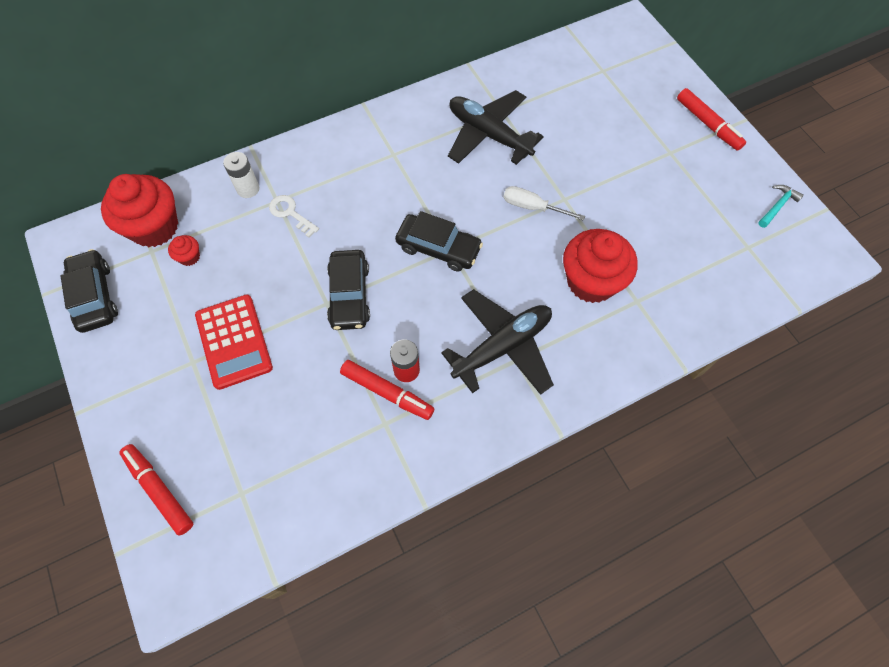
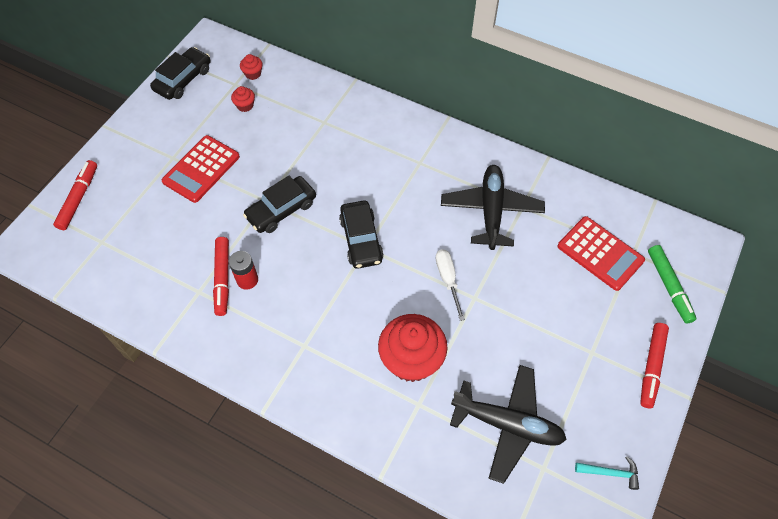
camera: 55 degrees right, 5 degrees down
red cupcake [101,174,178,247] -> red cupcake [240,54,262,80], size x0.43
white battery [223,152,259,198] -> none
white key [269,195,319,238] -> none
black plane [441,289,554,395] -> black plane moved to [450,365,567,484]
none -> red calculator [557,216,645,291]
none -> green marker [648,245,696,324]

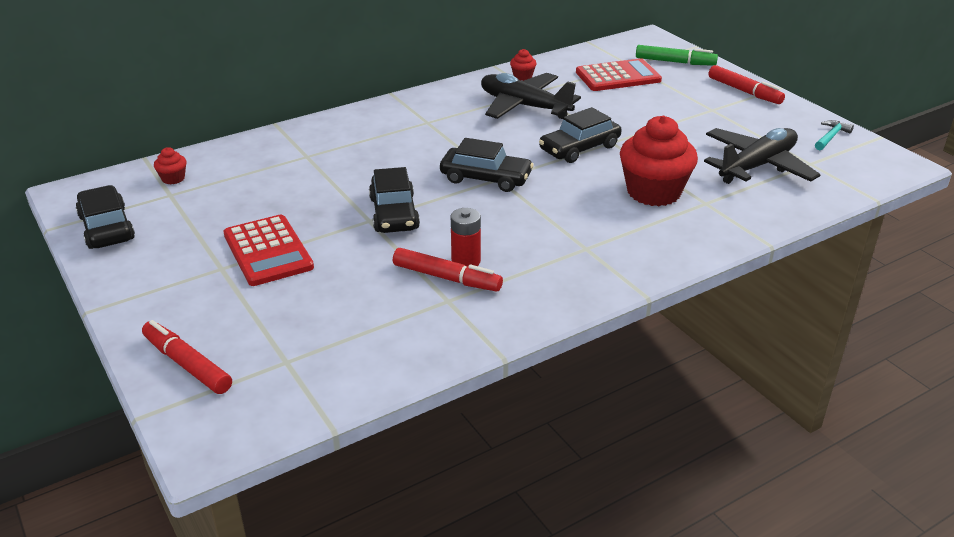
camera: 60 degrees left, 25 degrees down
red cupcake [231,86,255,112] -> red cupcake moved to [510,49,537,81]
white screwdriver [436,249,465,321] -> black car [539,107,622,163]

